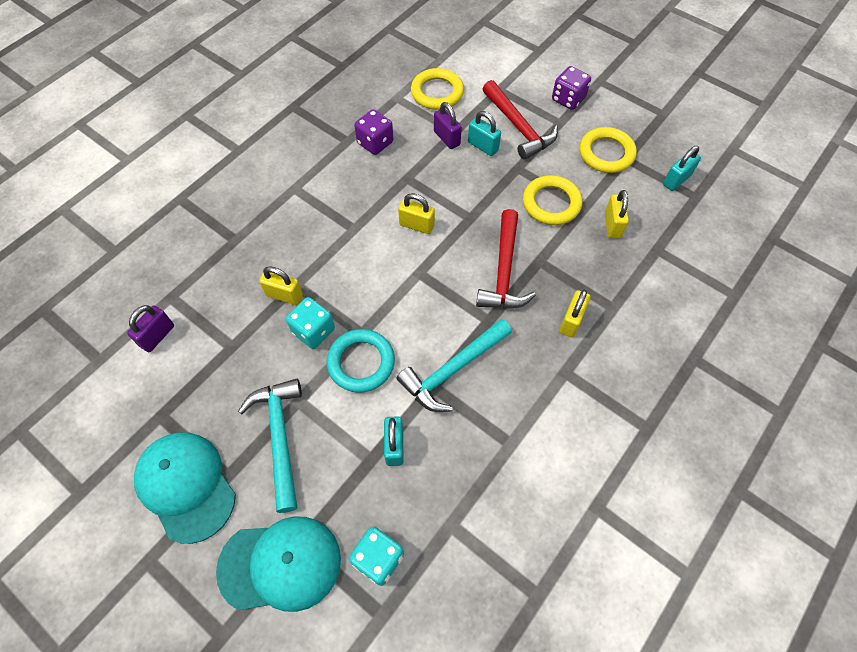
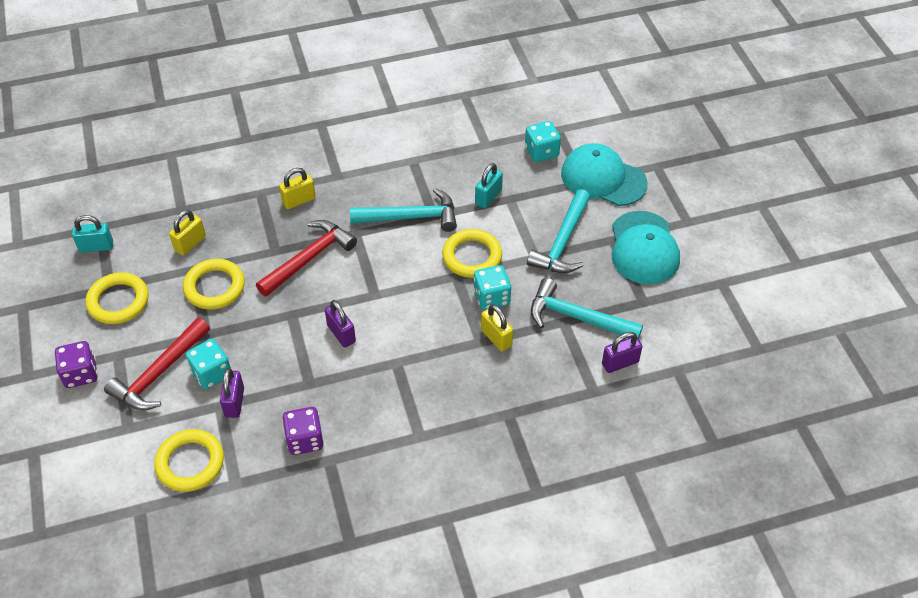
camera: 145 degrees left, 10 degrees down
turquoise ring [327,329,395,393] -> yellow ring [442,229,502,278]
yellow padlock [398,193,435,234] -> purple padlock [325,300,356,347]
turquoise padlock [468,111,501,156] -> turquoise dice [186,339,231,389]
red hammer [483,80,558,160] -> red hammer turned 150 degrees counterclockwise [104,318,210,410]
none -> turquoise hammer [531,278,643,339]

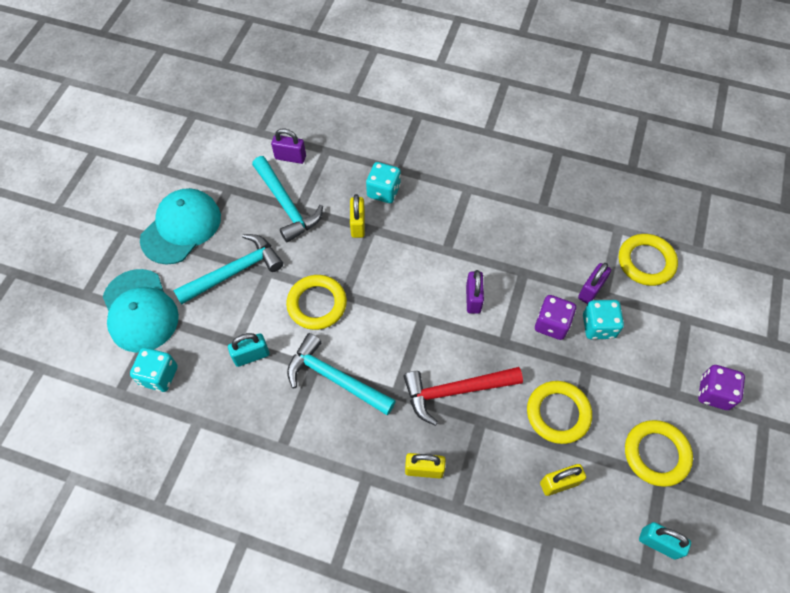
camera: 145 degrees left, 10 degrees up
red hammer [104,318,210,410] -> none
purple dice [282,407,324,455] -> purple dice moved to [535,295,576,340]
turquoise dice [473,265,511,310] -> turquoise dice moved to [366,162,401,203]

